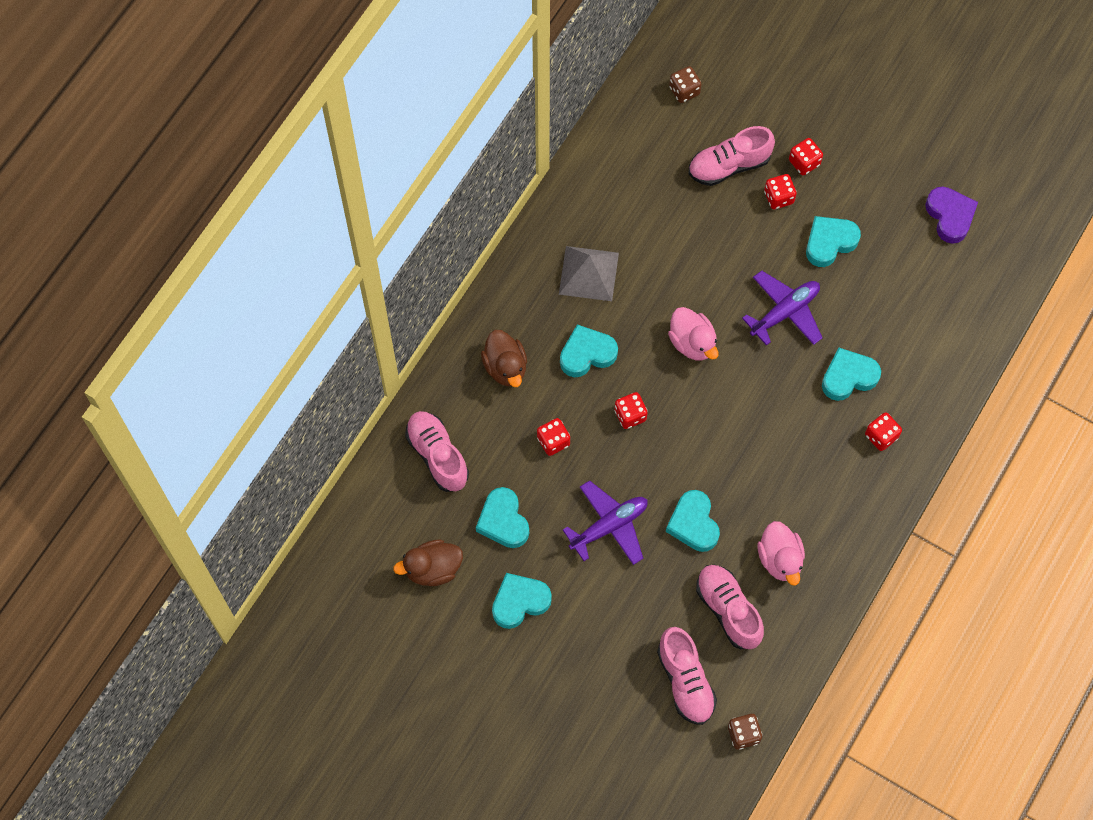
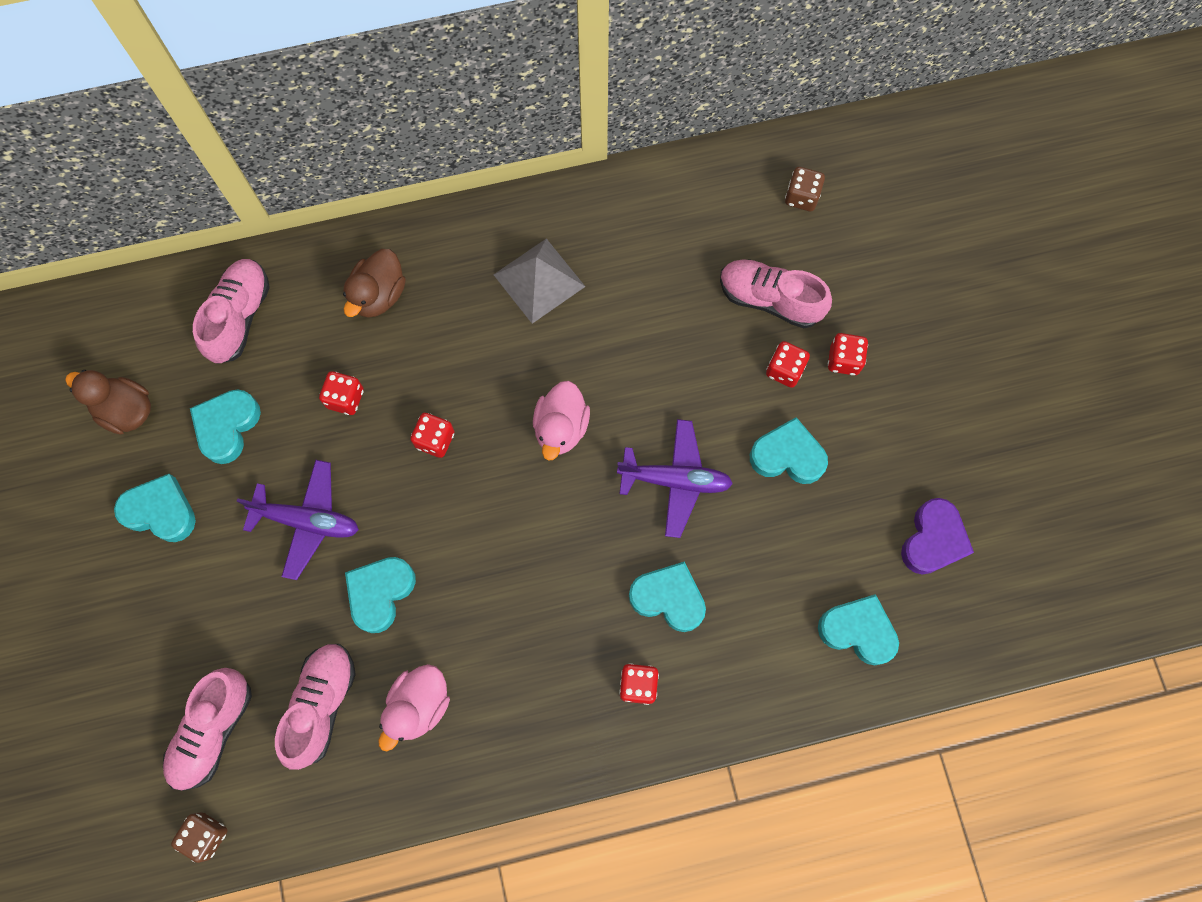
camera: 45 degrees right, 5 degrees up
turquoise heart [560,324,618,377] -> turquoise heart moved to [818,594,899,665]

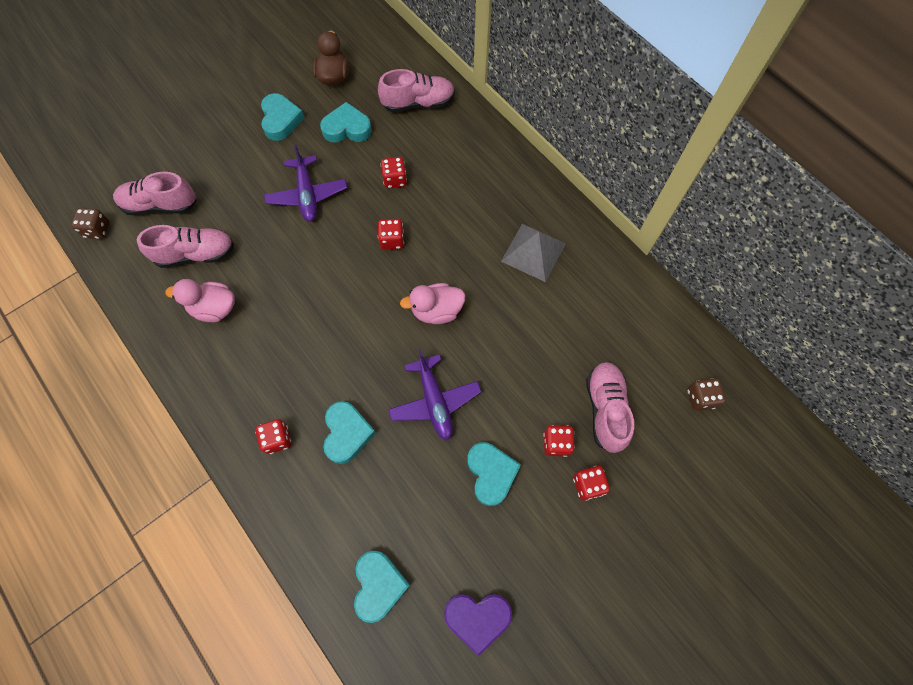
camera: 65 degrees right, 5 degrees down
brown duck [343,249,406,318] -> none
turquoise heart [345,557,416,633] -> none

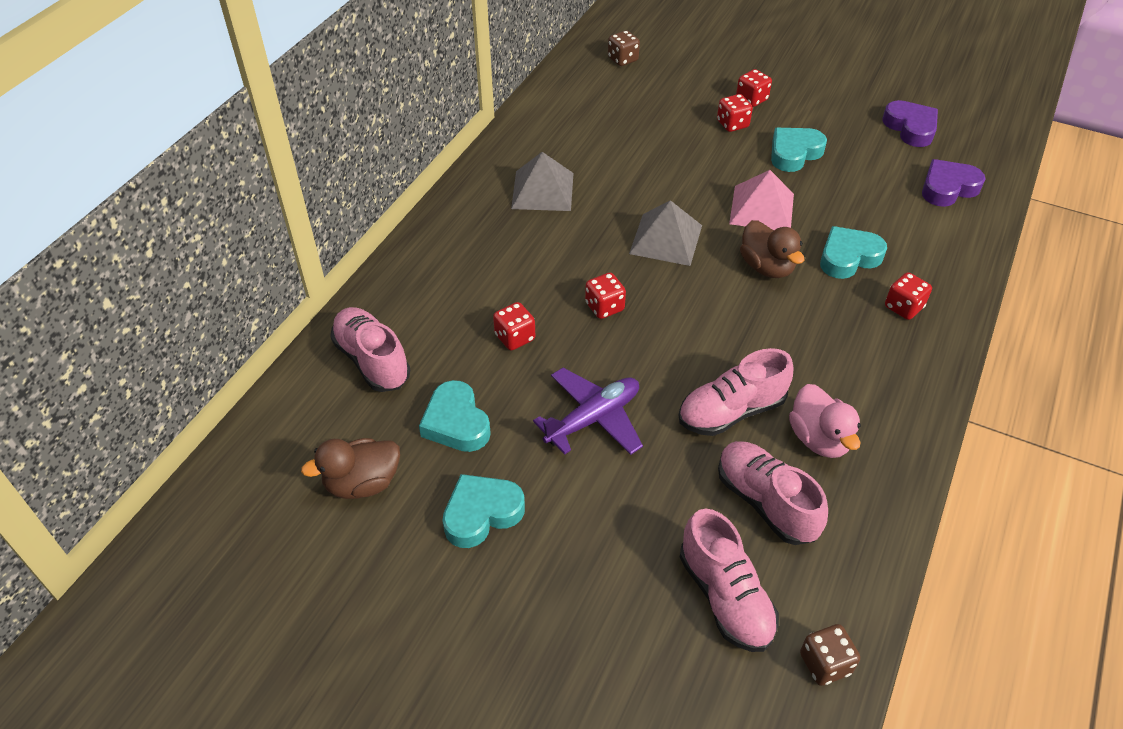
camera: 115 degrees left, 20 degrees down
turquoise heart [354,551,410,623] -> purple heart [922,159,986,207]
purple plane [388,350,481,440] -> pink pyramid [729,170,794,230]
pink duck [400,283,465,324] -> grey pyramid [629,200,702,266]
pink shoe [586,362,634,453] -> pink shoe moved to [679,348,793,436]
none -> brown duck [740,220,804,278]

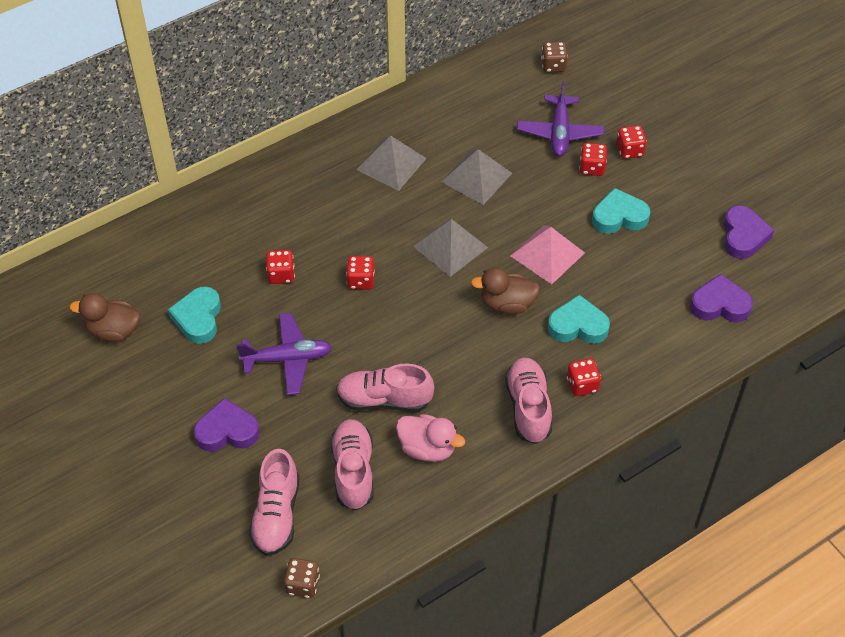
camera: 30 degrees right, 5 degrees up
pink shoe [330,307,410,392] -> pink shoe moved to [505,357,552,444]
turquoise heart [443,474,525,548] -> none
brown duck [740,220,804,278] -> brown duck turned 90 degrees clockwise [471,267,540,315]
pink duck [789,384,861,458] -> pink duck turned 75 degrees counterclockwise [396,414,465,462]
none -> purple heart [194,398,260,452]
none -> grey pyramid [441,149,512,205]
none -> purple plane [517,81,604,157]

